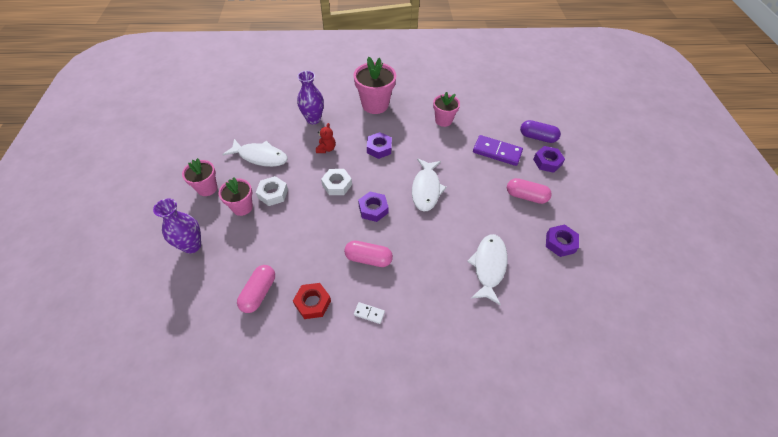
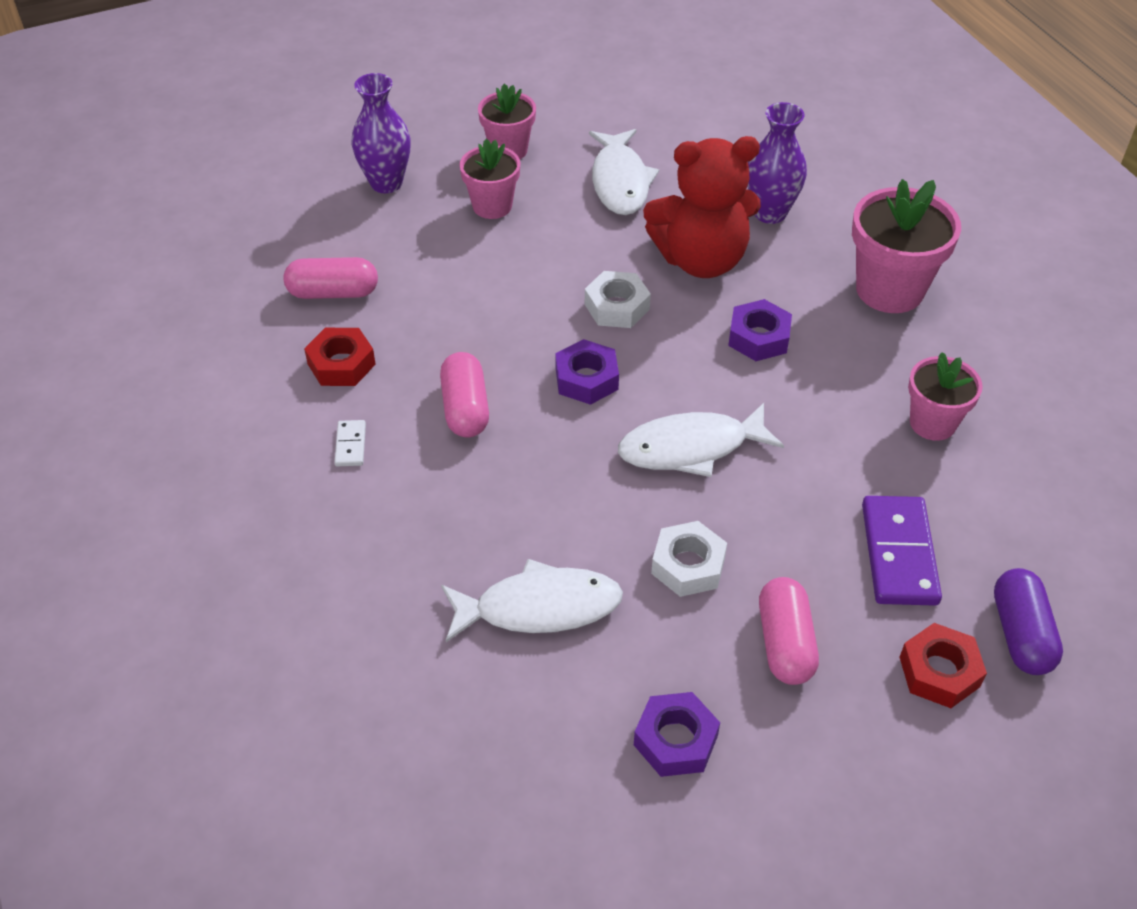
camera: 70 degrees right, 5 degrees down
white nut [256,176,288,206] -> white nut moved to [651,521,727,597]
red teddy bear [316,123,336,153] -> red teddy bear [643,136,761,278], size x2.33
purple nut [533,146,565,173] -> red nut [900,623,987,708]

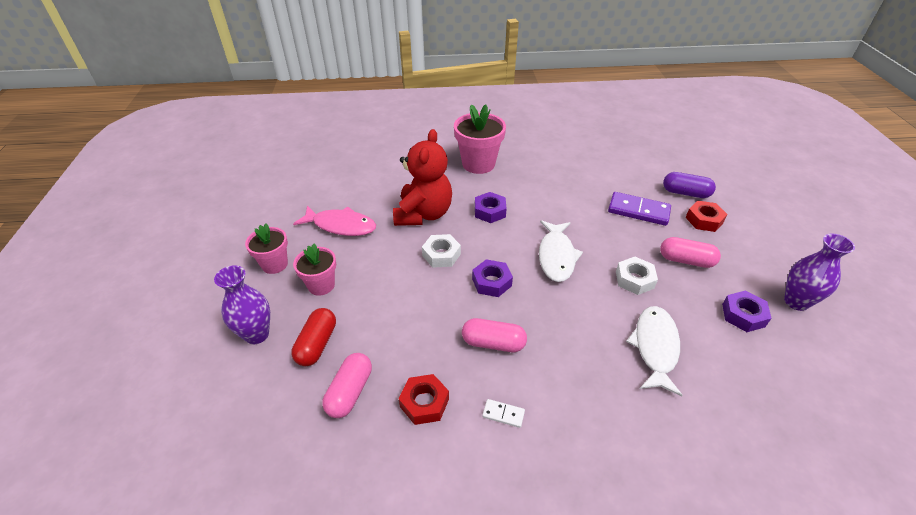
camera: 70 degrees left, 5 degrees down
white fish [589,129,659,215] -> pink fish [293,205,376,236]
purple vase [747,102,807,224] -> purple vase moved to [784,234,855,311]
pink flower pot [908,352,983,441] -> none
none -> red capsule [291,308,336,366]

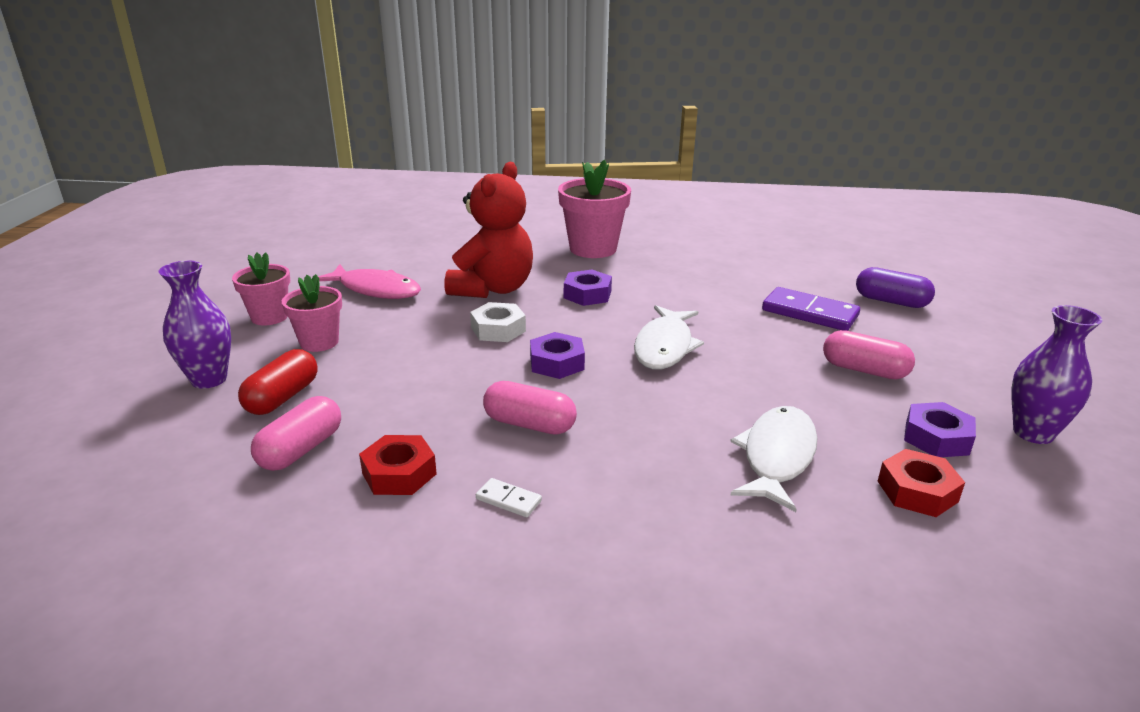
camera: 10 degrees right, 15 degrees down
white nut [616,257,658,295] -> none
red nut [686,201,728,232] -> red nut moved to [878,449,965,517]

